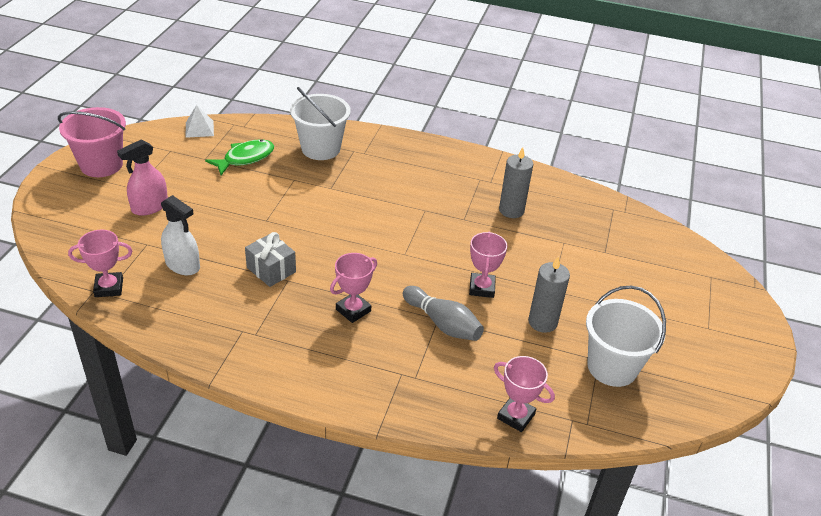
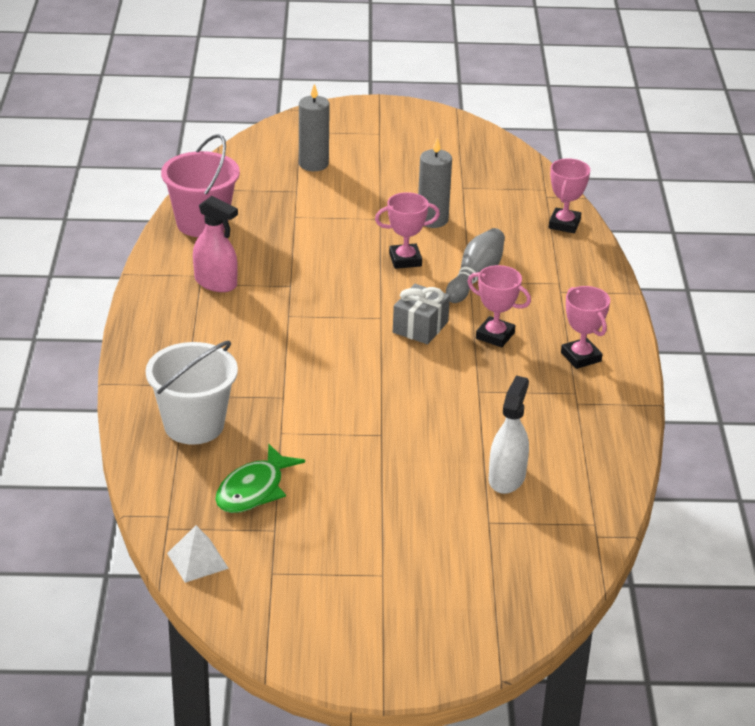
camera: 105 degrees left, 5 degrees down
pink bucket [58,107,126,177] -> pink bucket moved to [161,134,240,237]
pink trophy [68,230,132,297] -> pink trophy moved to [561,286,610,369]
pink spray bottle [117,140,168,216] -> pink spray bottle moved to [193,196,238,292]
green fish [205,139,274,175] -> green fish turned 90 degrees counterclockwise [215,444,305,513]
grey gift [245,232,296,287] -> grey gift moved to [393,284,450,344]
grey candle [499,147,533,218] -> grey candle moved to [299,84,330,171]
white bucket [586,286,666,387] -> none

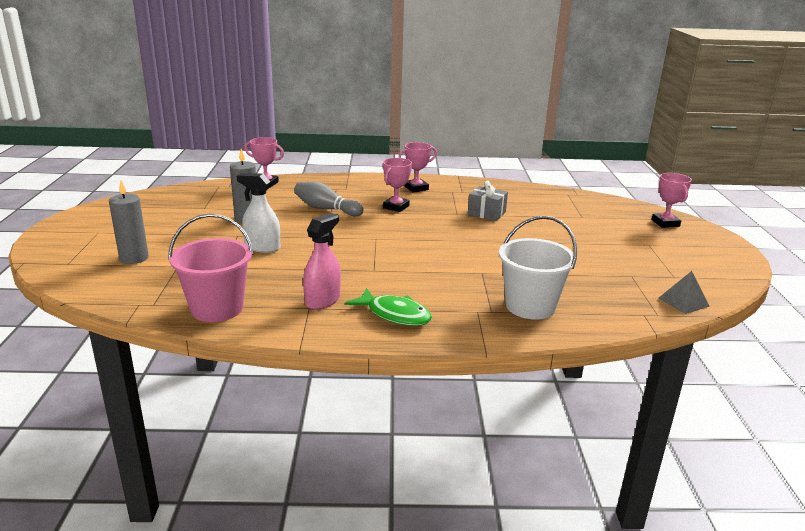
camera: 90 degrees left, 10 degrees down
white pyramid [167,525,229,583] -> grey pyramid [659,271,710,314]
green fish [215,444,305,513] -> green fish moved to [345,288,432,326]
pink trophy [375,192,440,269] -> pink trophy moved to [651,173,692,228]
grey gift [393,284,450,344] -> grey gift moved to [468,181,508,221]
white spray bottle [489,376,529,494] -> white spray bottle moved to [237,173,280,253]

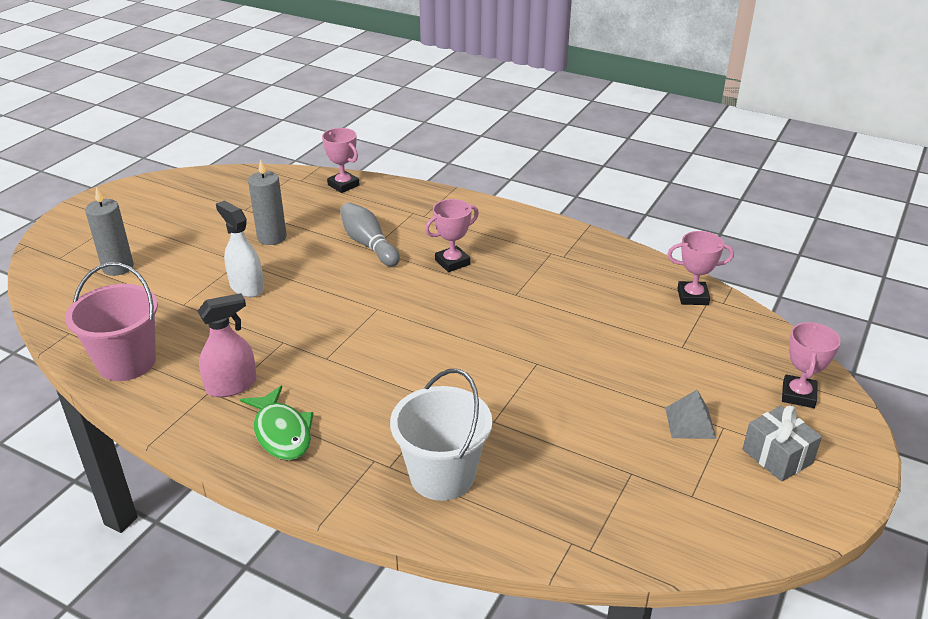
camera: 30 degrees right, 10 degrees up
pink trophy [398,142,437,192] -> pink trophy moved to [667,231,734,305]
grey gift [468,181,508,221] -> grey gift moved to [743,406,822,482]
grey pyramid [659,271,710,314] -> grey pyramid moved to [665,390,716,439]

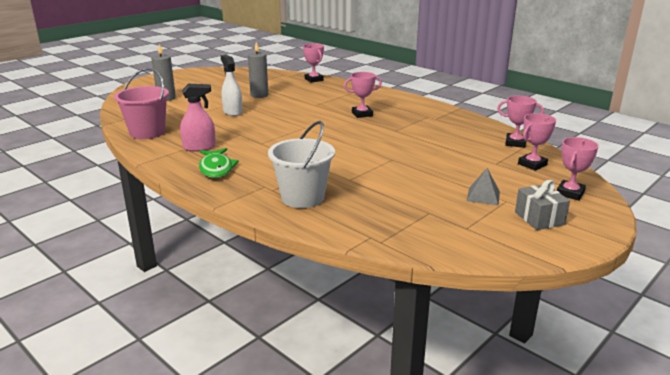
camera: 15 degrees right, 10 degrees down
grey bowling pin [340,202,400,267] -> none
none -> pink trophy [518,113,556,171]

